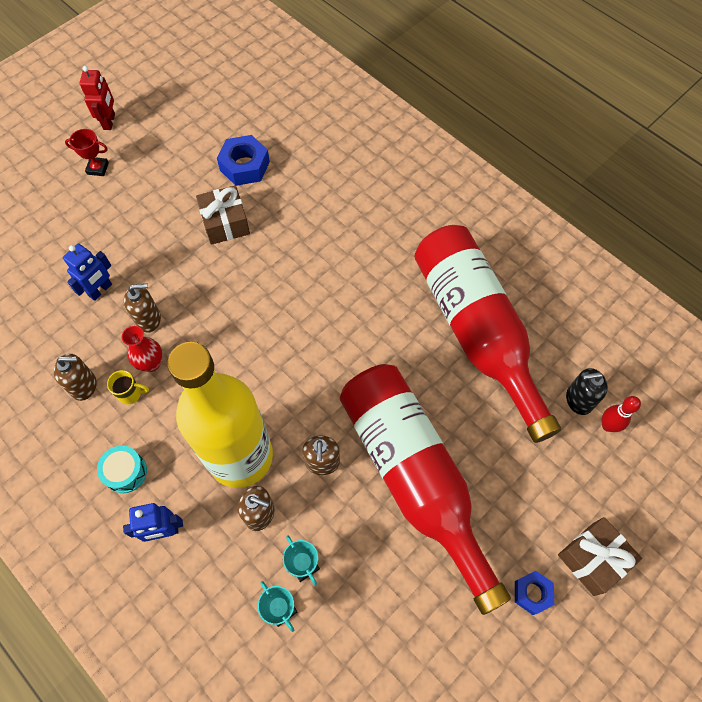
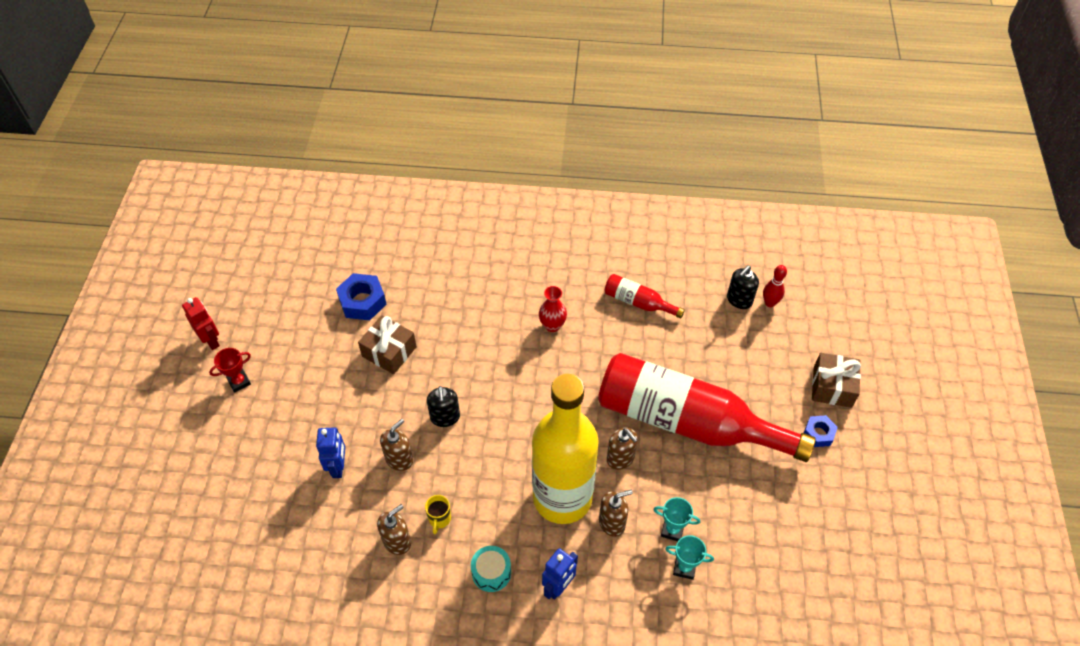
camera: 40 degrees left, 10 degrees down
yellow mug [107,370,149,404] -> yellow mug turned 135 degrees clockwise [425,495,451,534]
red vase [122,326,163,372] -> red vase moved to [539,286,567,332]
red bottle [414,225,561,443] -> red bottle [604,274,685,318], size x0.42
none -> black soap dispenser [427,386,460,427]

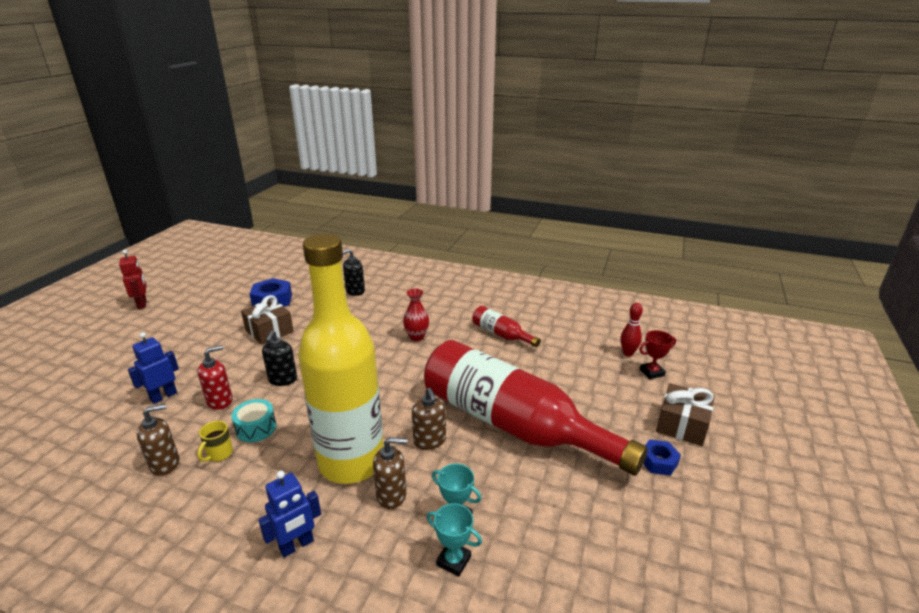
camera: 15 degrees right, 25 degrees down
red trophy [209,348,251,393] -> red trophy moved to [639,330,676,379]
blue robot [316,427,345,478] -> blue robot turned 150 degrees counterclockwise [128,332,179,404]
brown soap dispenser [380,419,413,471] -> red soap dispenser [198,345,233,410]
turquoise drum [471,546,511,592] -> turquoise drum moved to [231,399,276,442]
black soap dispenser [727,266,759,309] -> black soap dispenser moved to [343,249,365,296]

